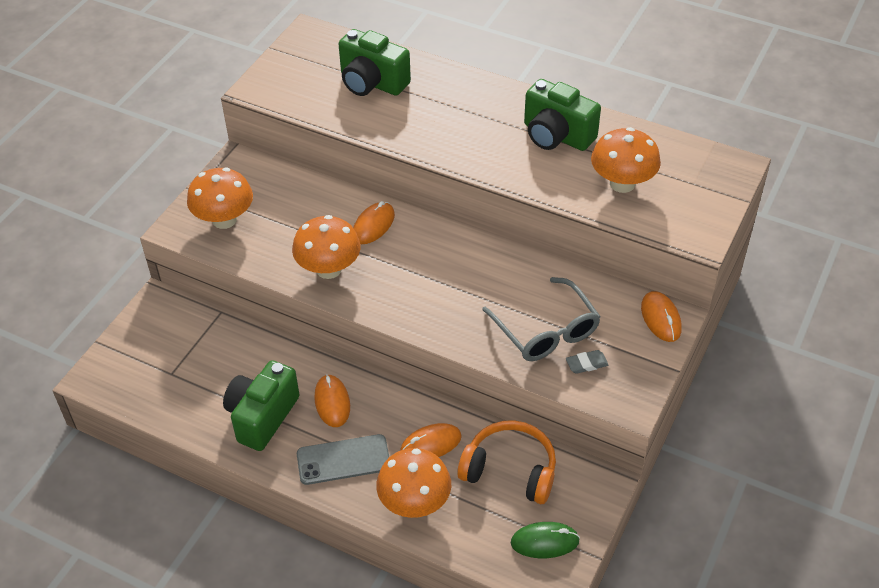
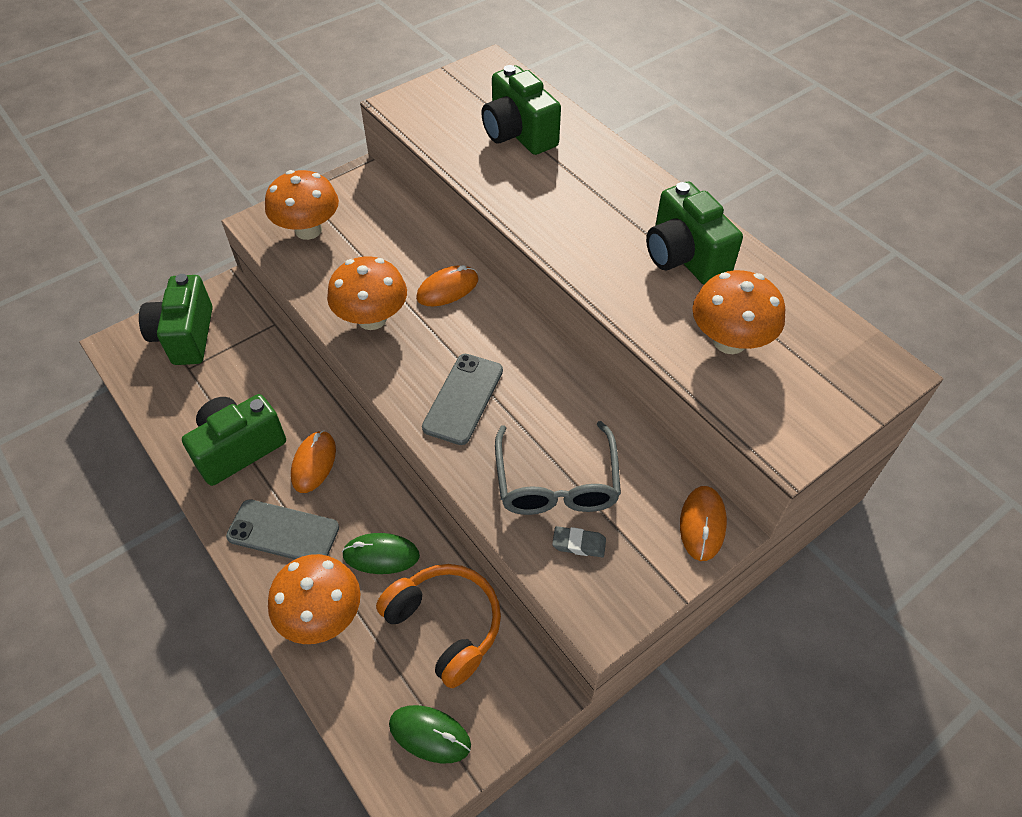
camera: 25 degrees right, 5 degrees up
orange mouse [400,423,462,457] -> green mouse [342,533,420,574]
none -> green camera [139,274,213,365]
none -> grey phone [422,354,503,445]

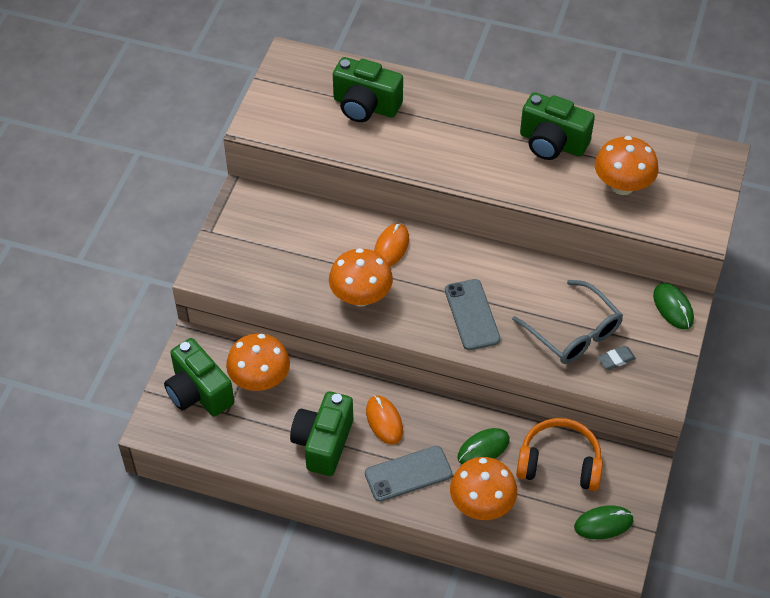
camera: 35 degrees left, 0 degrees up
orange mushroom [265,170,339,240] -> orange mushroom moved to [226,333,290,391]
orange mouse [680,486,727,561] -> green mouse [653,283,694,329]

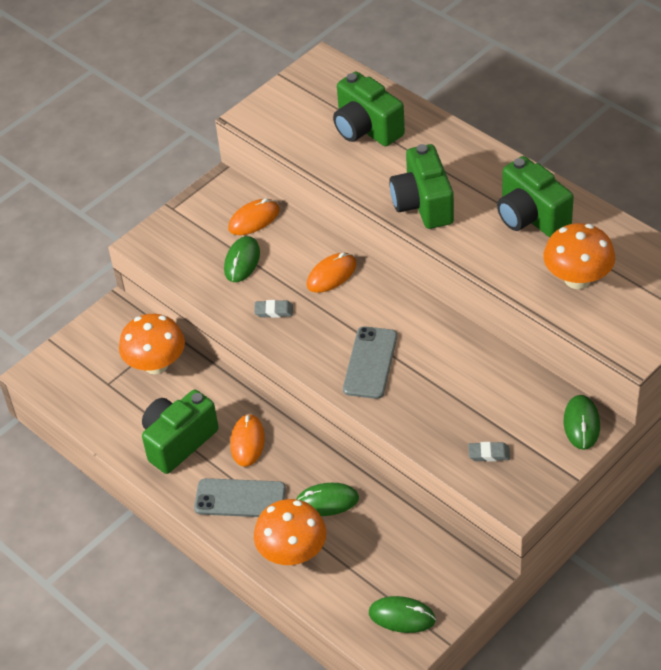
camera: 30 degrees right, 5 degrees down
green camera [164,338,234,417] -> green camera moved to [389,144,454,229]
orange mushroom [329,248,393,306] -> grey eraser [254,300,293,318]
grey glasses [512,280,623,364] -> none
orange headphones [516,418,603,491] -> none
none -> green mouse [224,236,260,282]
none -> orange mouse [228,198,280,235]

